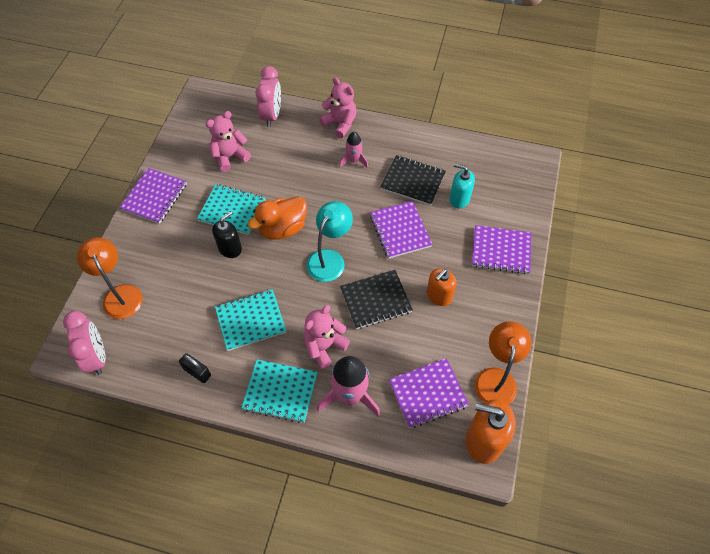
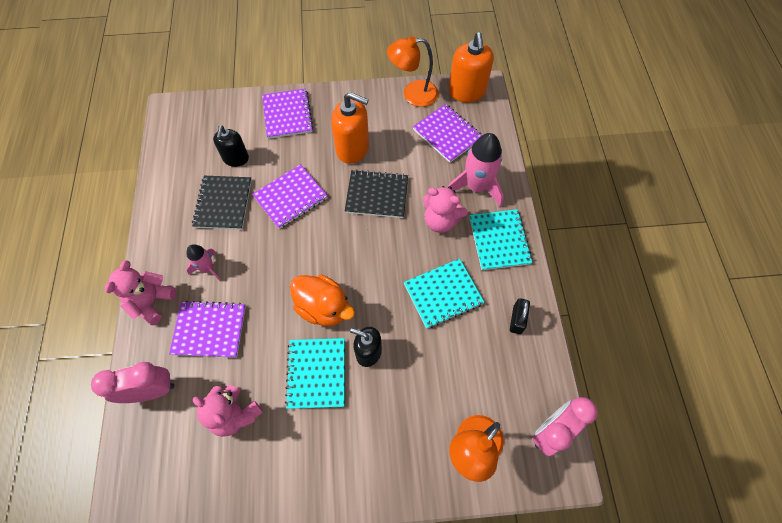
camera: 110 degrees left, 5 degrees up
purple notebook [120,168,187,224] -> purple notebook moved to [169,301,246,358]
turquoise notebook [215,289,286,351] -> turquoise notebook turned 75 degrees counterclockwise [404,258,484,329]
turquoise lamp [307,201,353,282] -> none
black notebook [340,270,413,329] -> black notebook turned 45 degrees counterclockwise [345,170,408,218]
orange soap dispenser [427,268,457,306] -> orange soap dispenser [331,92,369,164], size x1.54
turquoise soap dispenser [449,164,475,208] -> black soap dispenser [213,126,249,167]

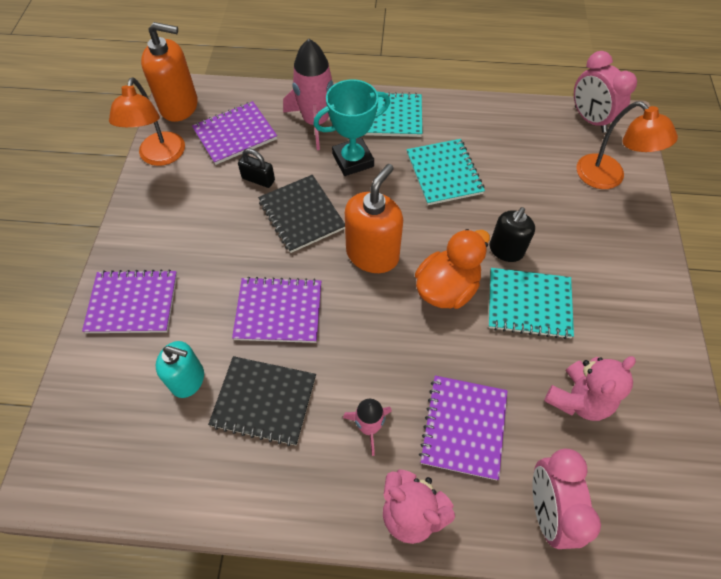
camera: 80 degrees left, 5 degrees down
black soap dispenser [213,126,249,167] -> turquoise soap dispenser [156,341,204,398]
purple notebook [252,164,327,229] -> purple notebook turned 60 degrees counterclockwise [232,277,321,343]
orange soap dispenser [331,92,369,164] -> orange soap dispenser moved to [345,164,403,273]
black notebook [345,170,408,218] -> black notebook turned 45 degrees counterclockwise [258,175,345,253]
pink teddy bear [423,186,468,233] -> turquoise trophy [313,79,390,176]
black padlock [510,298,530,334] -> black padlock moved to [238,148,275,188]

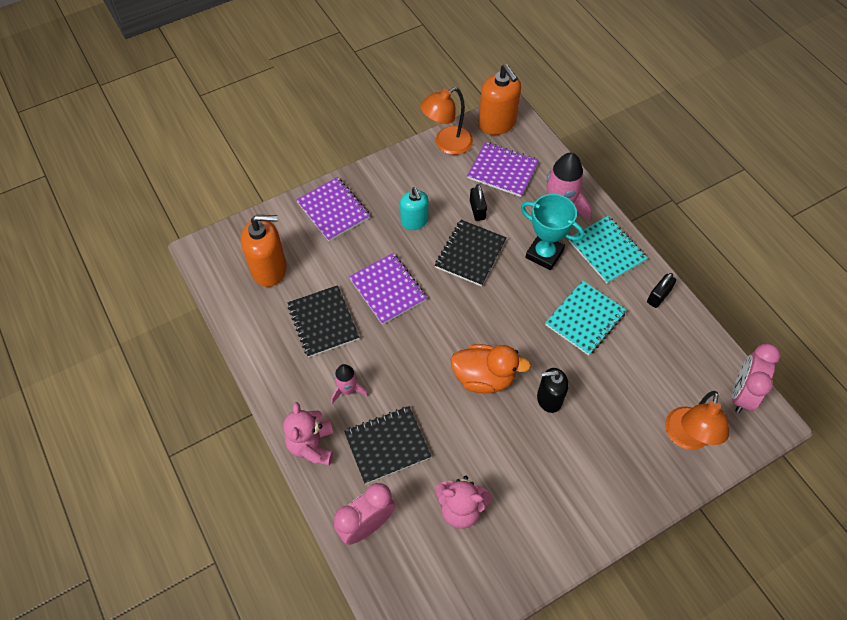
camera: 55 degrees right, 0 degrees up
turquoise soap dispenser [156,341,204,398] -> turquoise soap dispenser moved to [400,187,429,230]
orange soap dispenser [345,164,403,273] -> orange soap dispenser moved to [241,215,287,287]
purple notebook [419,376,507,480] -> black notebook [344,406,431,484]
turquoise notebook [488,268,574,339] -> none
none -> black padlock [647,273,676,308]

